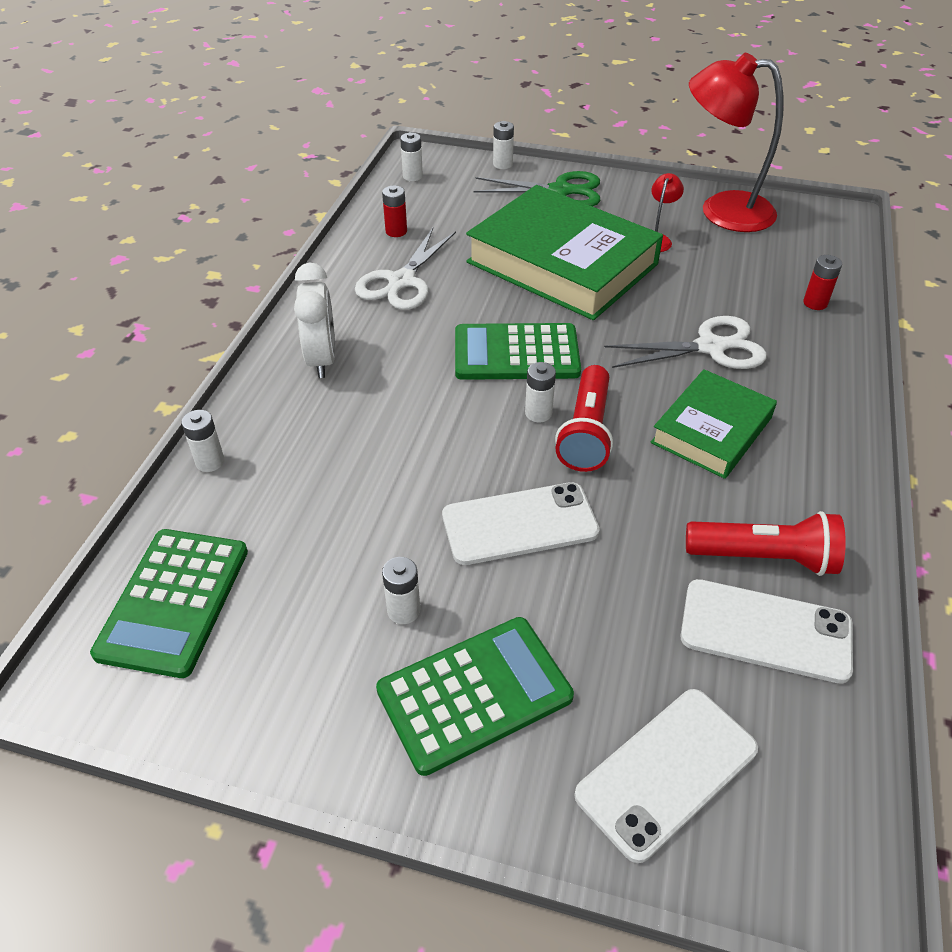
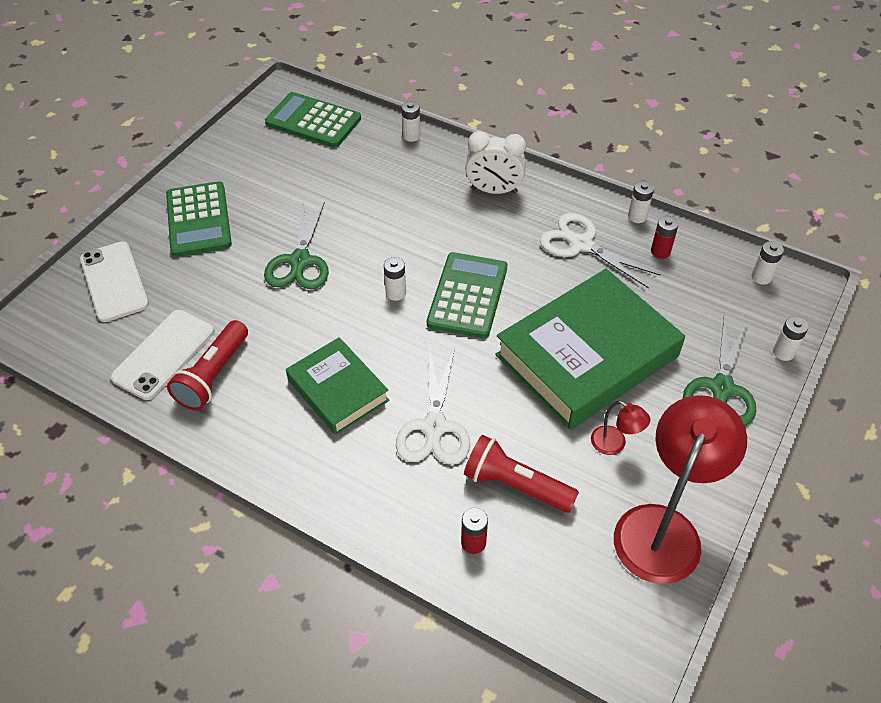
camera: 105 degrees right, 5 degrees up
white battery [382,557,420,624] -> white battery moved to [628,181,654,223]
white phone [442,482,600,565] -> green scissors [264,201,329,289]
red flashlight [555,365,613,472] -> red flashlight moved to [464,435,579,513]

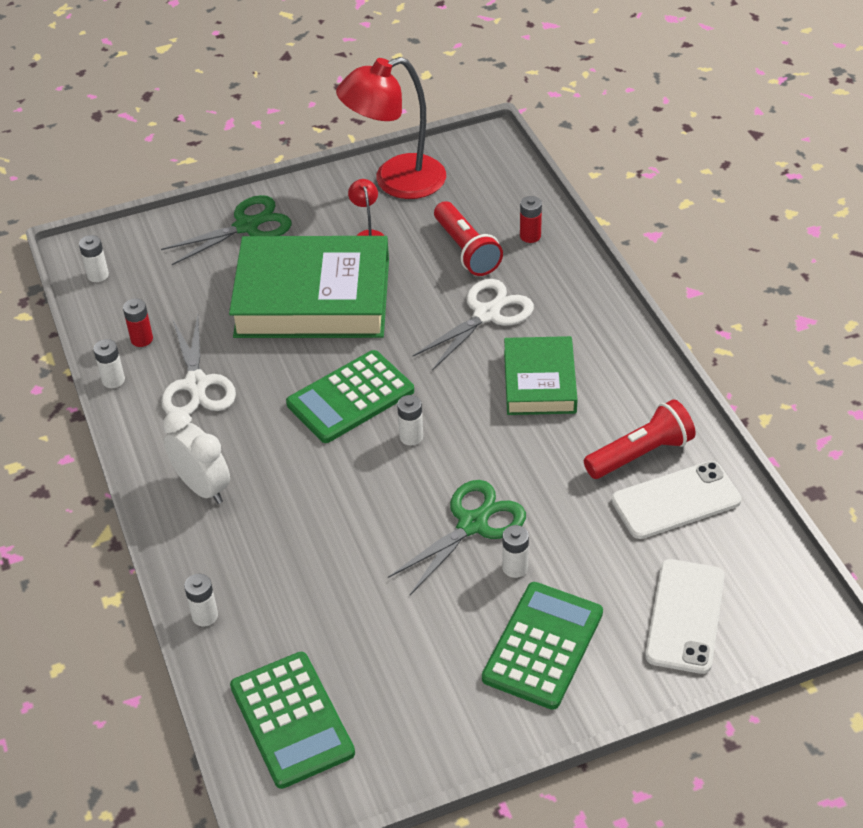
camera: 140 degrees left, 5 degrees down
white battery [773,316,809,361] -> white battery moved to [502,525,529,578]

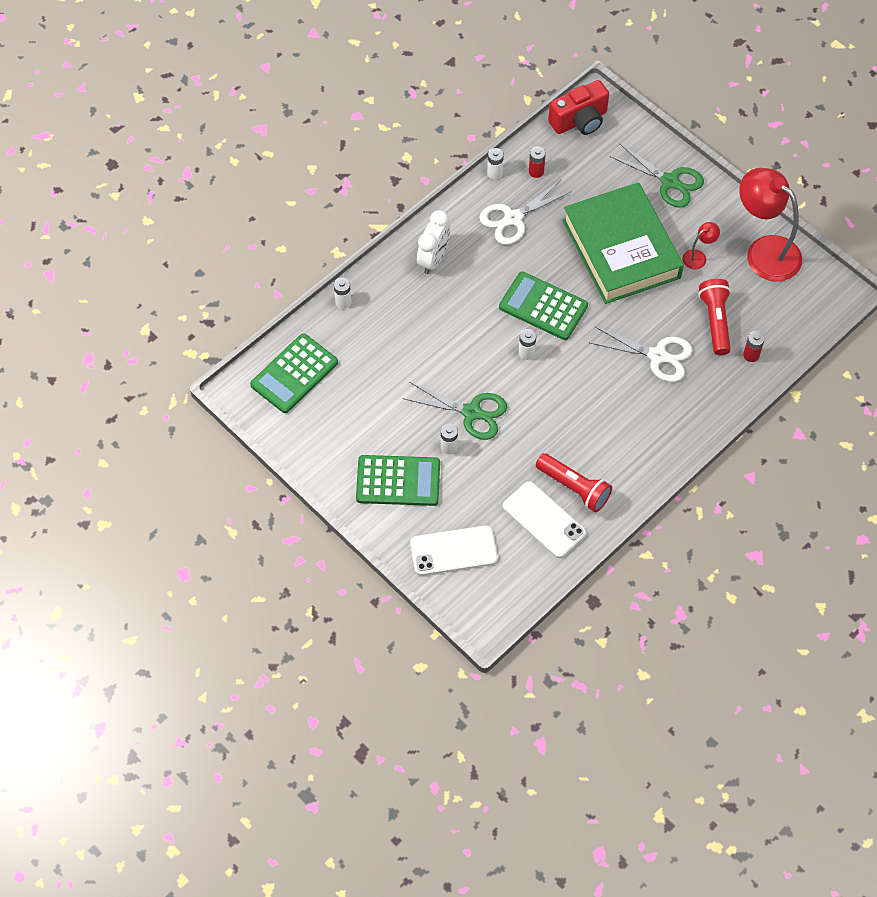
camera: 65 degrees right, 15 degrees up
white battery [79,235,109,282] -> red camera [548,80,609,135]
red flashlight [434,201,503,276] -> red flashlight turned 135 degrees clockwise [698,279,731,355]
green book [504,336,578,415] -> none

